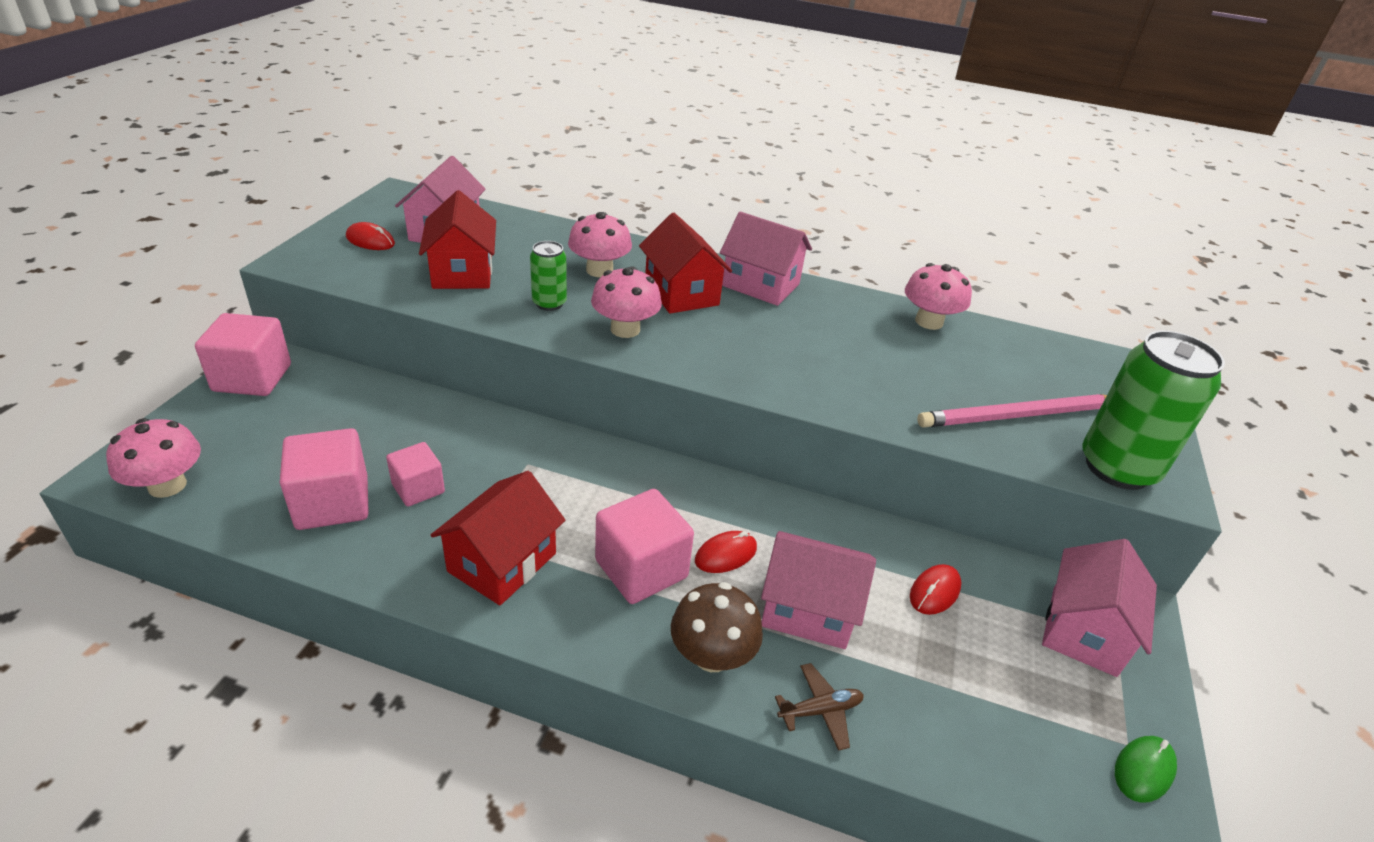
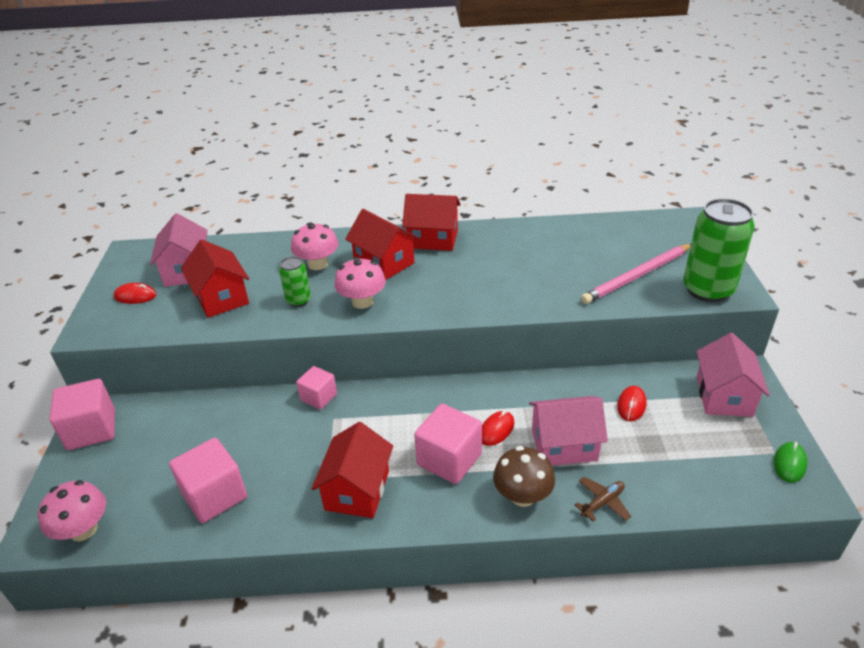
camera: 15 degrees left, 0 degrees up
pink cube [386,442,445,506] -> pink cube moved to [296,366,337,410]
pink house [720,212,812,306] -> red house [402,194,461,251]
pink mushroom [905,263,972,330] -> none

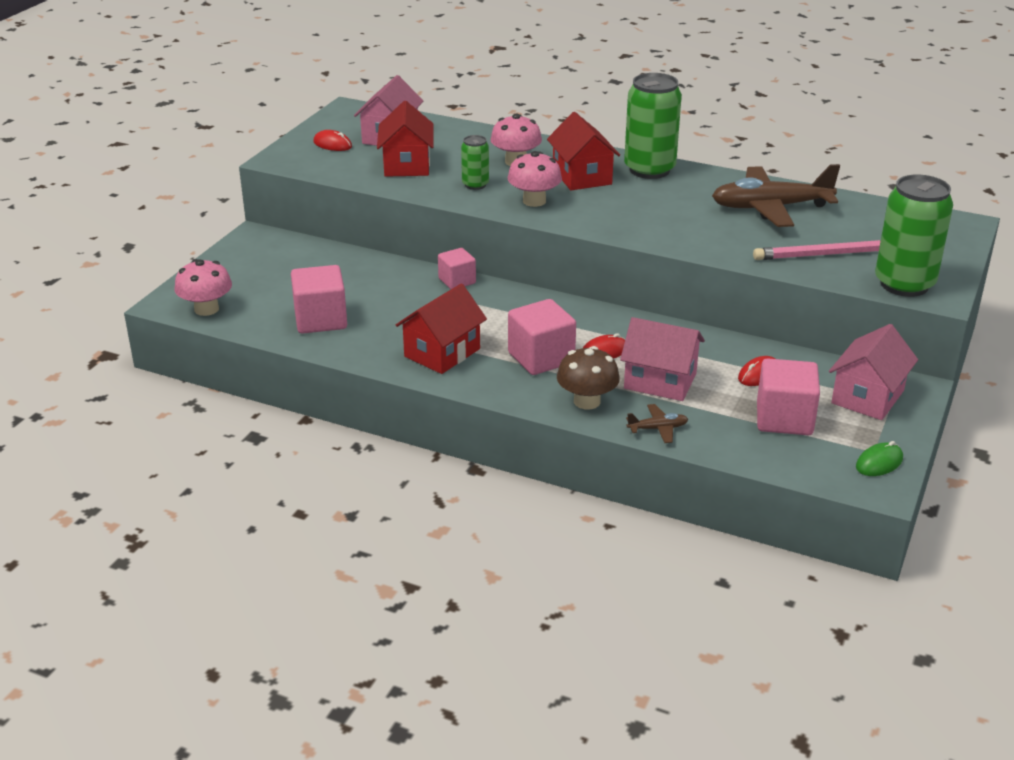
camera: 25 degrees right, 5 degrees down
pink cube [50,379,115,450] -> pink cube moved to [757,358,820,435]
red house [402,194,461,251] -> green can [624,73,682,179]
none -> brown plane [712,164,840,227]

